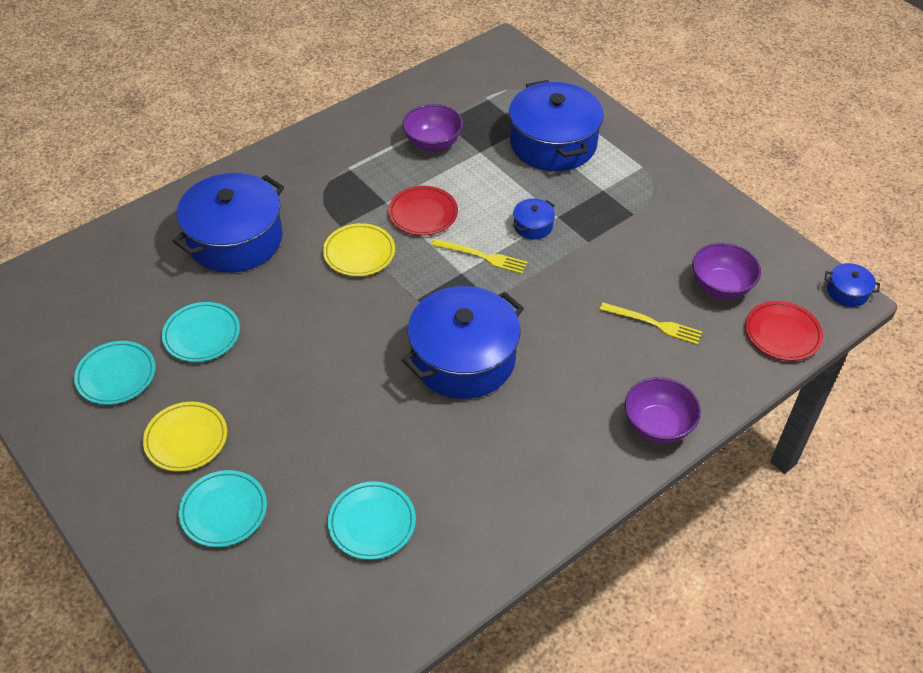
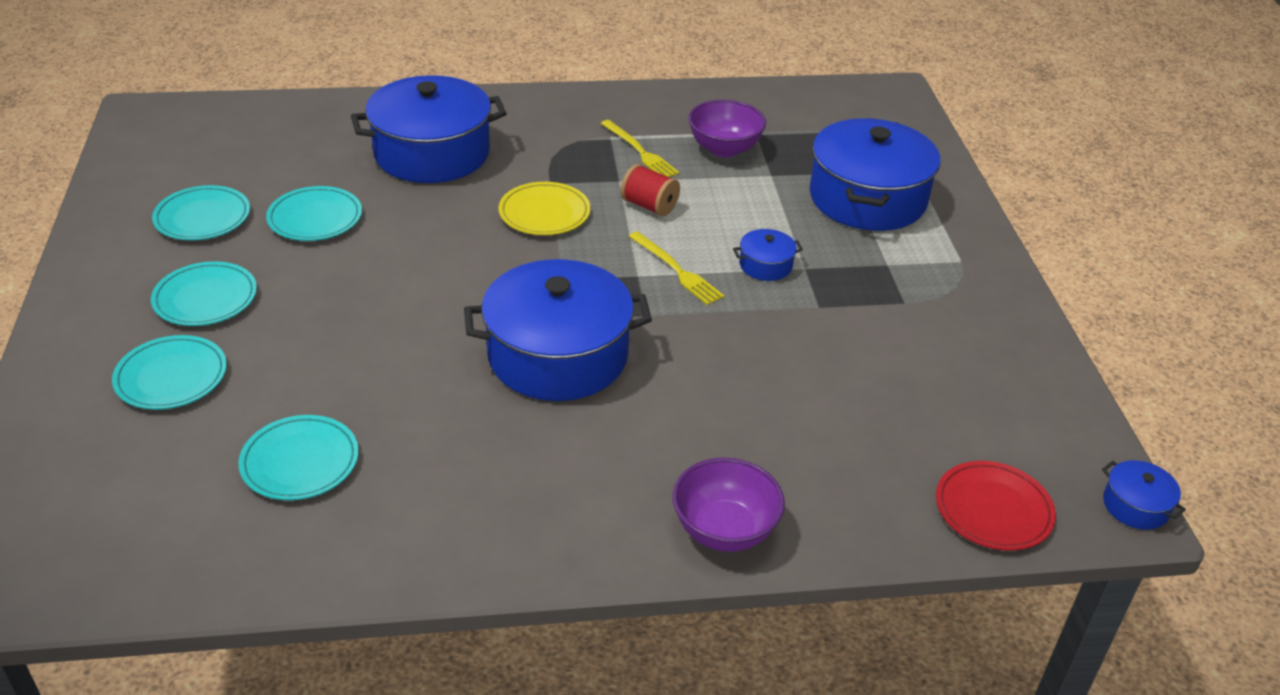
camera: 30 degrees right, 10 degrees down
yellow plate [143,402,227,472] -> turquoise plate [151,261,257,326]
red plate [388,186,458,236] -> red spool [620,164,680,216]
yellow fork [600,302,702,345] -> yellow fork moved to [601,120,680,178]
purple bowl [692,243,761,299] -> none

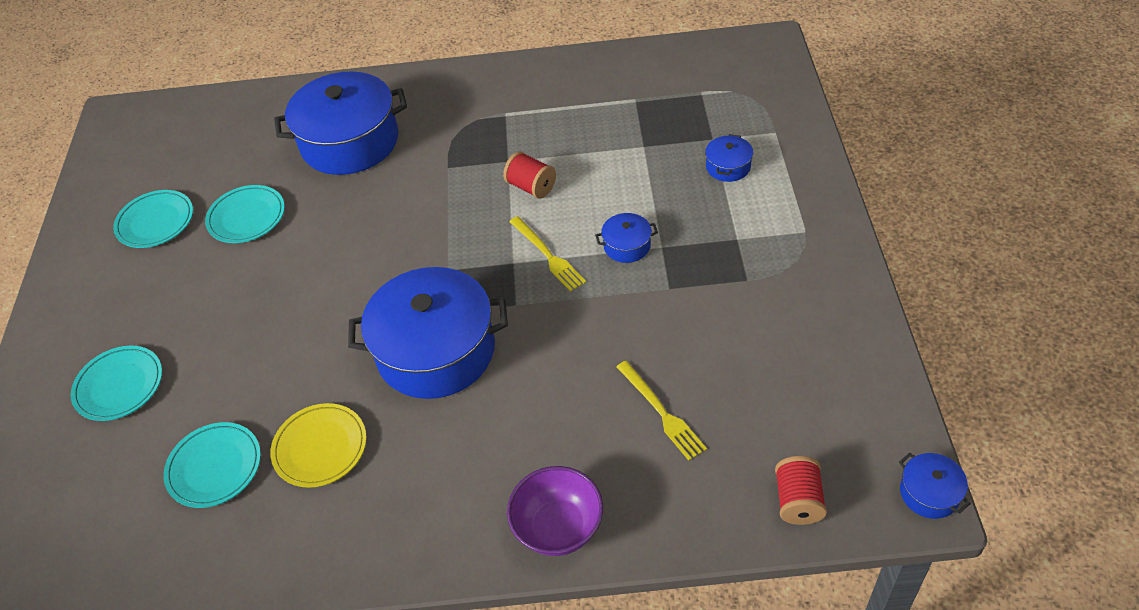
camera: 10 degrees right, 10 degrees up
turquoise plate [151,261,257,326] -> none
yellow plate [499,182,591,235] -> yellow plate moved to [270,403,367,488]
yellow fork [601,120,680,178] -> yellow fork moved to [617,361,707,461]
purple bowl [688,100,766,157] -> none
blue pot [810,118,941,231] -> blue pot [705,134,753,182], size x0.42
red plate [936,461,1056,551] -> red spool [775,456,827,525]

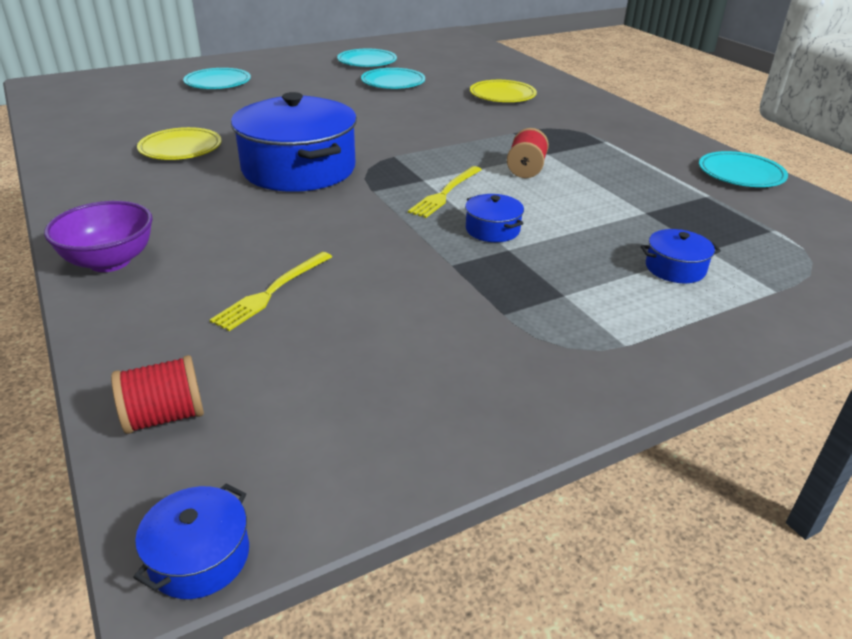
camera: 60 degrees right, 15 degrees down
turquoise plate [163,422,261,508] -> turquoise plate moved to [699,151,788,187]
blue pot [274,71,407,175] -> yellow plate [470,80,537,102]

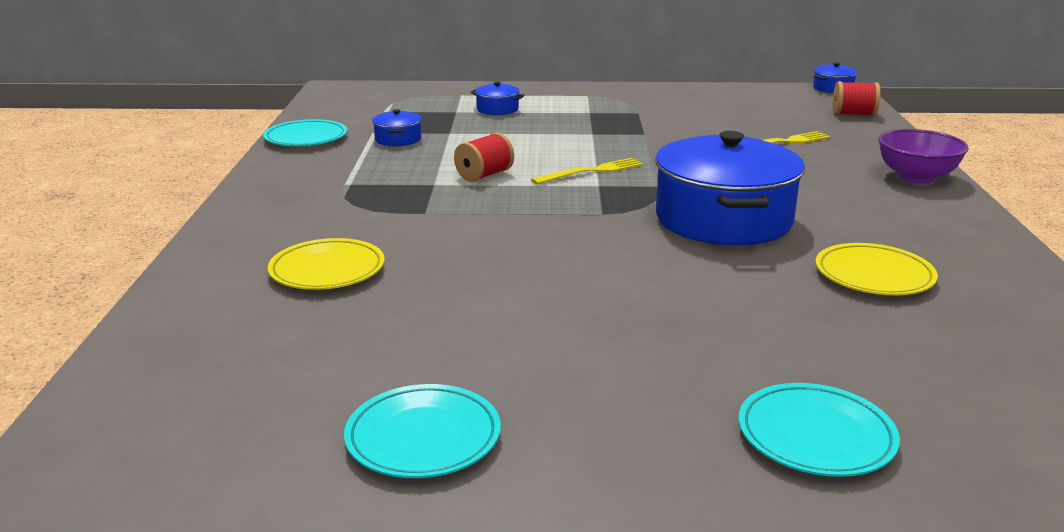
camera: 150 degrees left, 10 degrees down
turquoise plate [361,68,425,89] -> none
blue pot [465,194,524,242] -> blue pot moved to [372,109,422,146]

